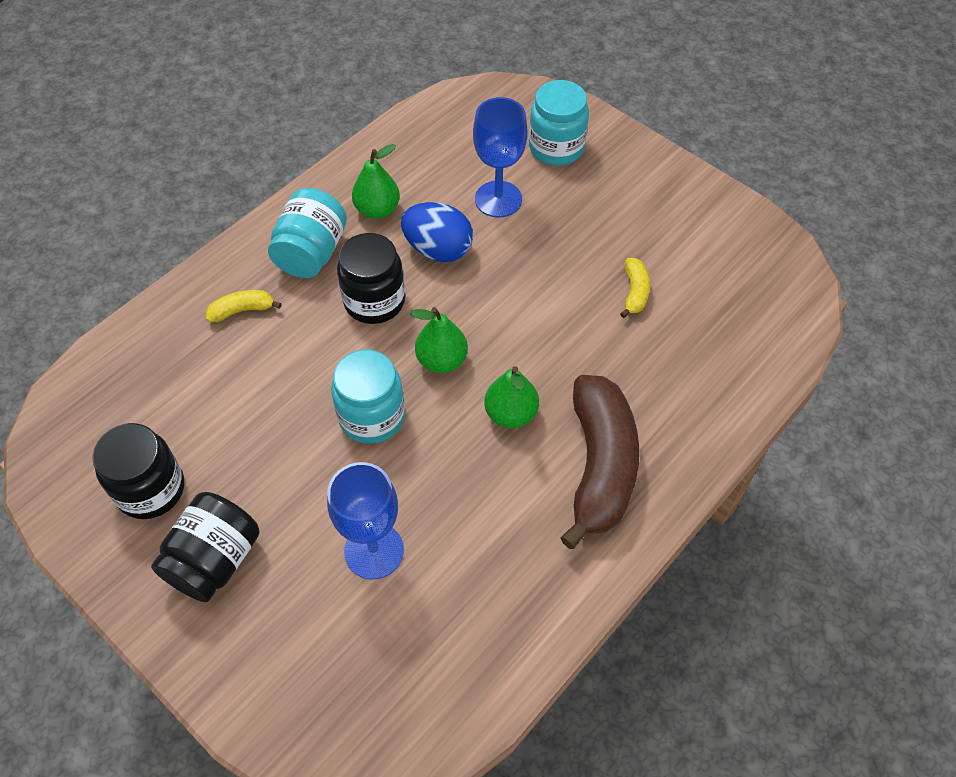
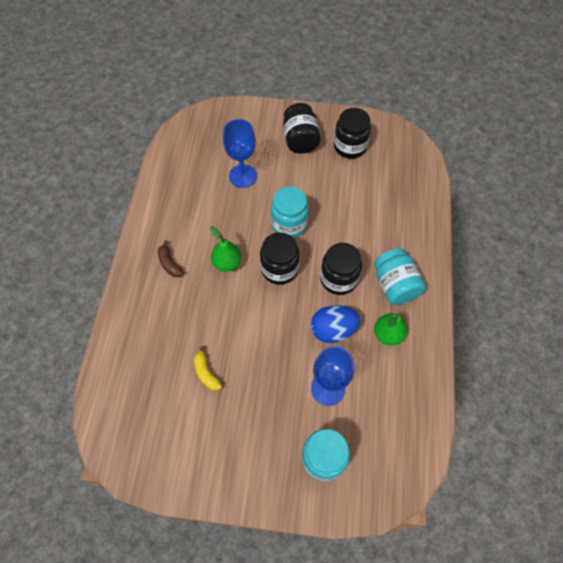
camera: 145 degrees right, 5 degrees up
yellow banana [206,290,282,322] -> none
green pear [410,307,468,373] -> black jar [260,232,300,285]
brown banana [560,375,639,549] -> brown banana [158,240,184,277], size x0.43

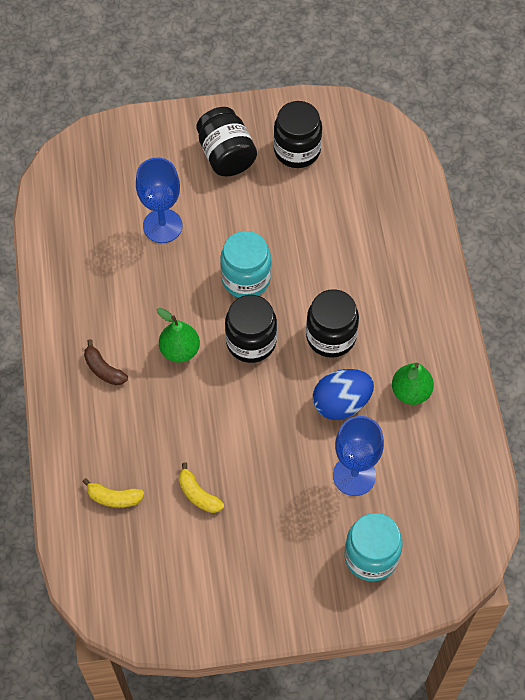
camera: 15 degrees left, 0 degrees up
turquoise jar [374,248,426,305] -> none
none -> yellow banana [82,478,144,508]

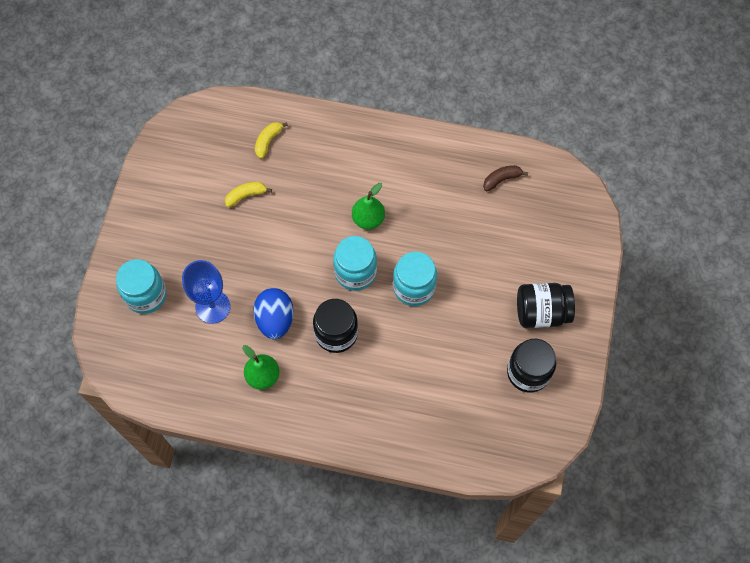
camera: 110 degrees right, 5 degrees up
brown banana [84,339,128,386] -> brown banana moved to [483,165,528,191]
blue goblet [136,158,182,243] -> none
black jar [225,295,277,363] -> turquoise jar [333,236,377,291]

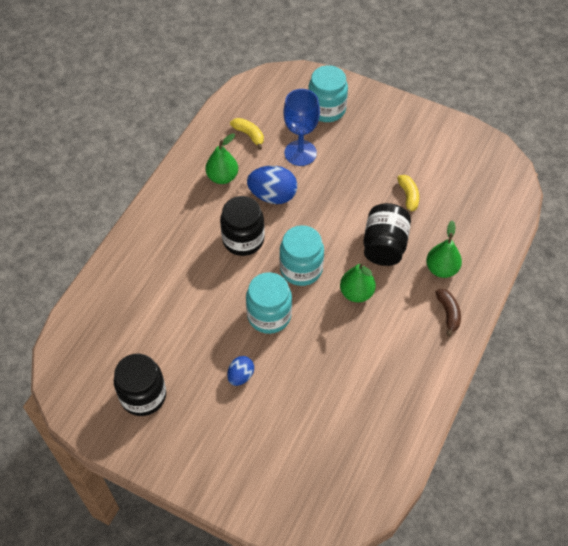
camera: 105 degrees right, 10 degrees down
yellow banana [255,122,288,159] -> yellow banana moved to [230,118,264,150]
brown banana [483,165,528,191] -> brown banana moved to [435,289,461,336]
black jar [517,283,575,328] -> black jar moved to [363,203,411,266]
none -> blue egg [227,356,254,386]
none -> green pear [426,220,462,278]

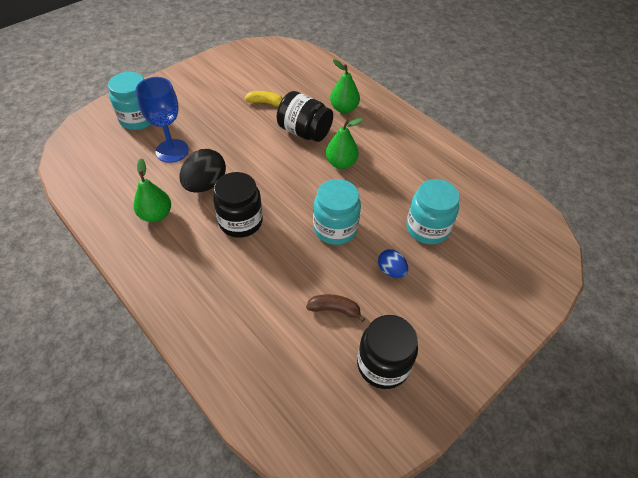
camera: 70 degrees left, 5 degrees down
yellow banana [230,118,264,150] -> none
blue egg [247,166,297,204] -> black egg [179,149,226,193]
turquoise jar [279,225,324,286] -> turquoise jar moved to [407,179,460,245]
brown banana [435,289,461,336] -> brown banana moved to [306,294,365,322]

